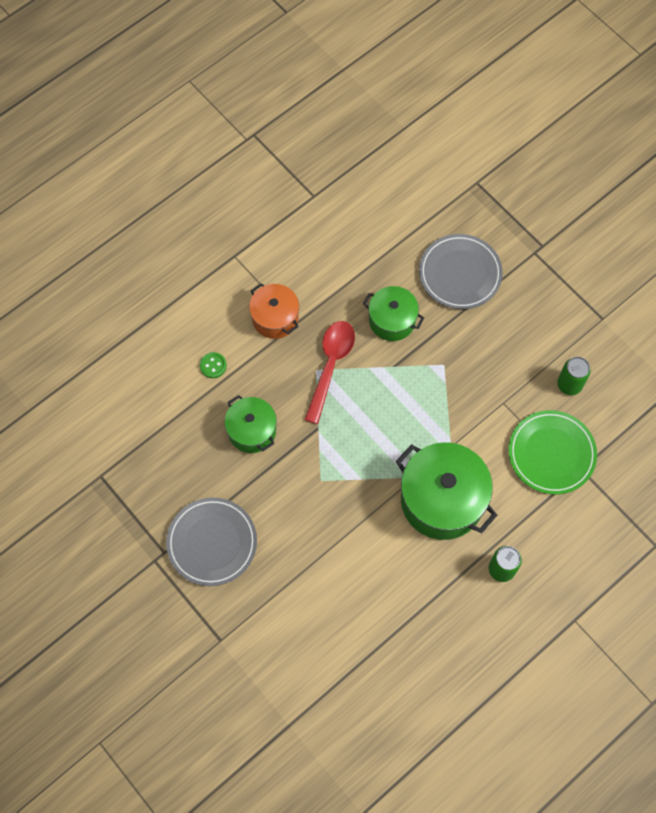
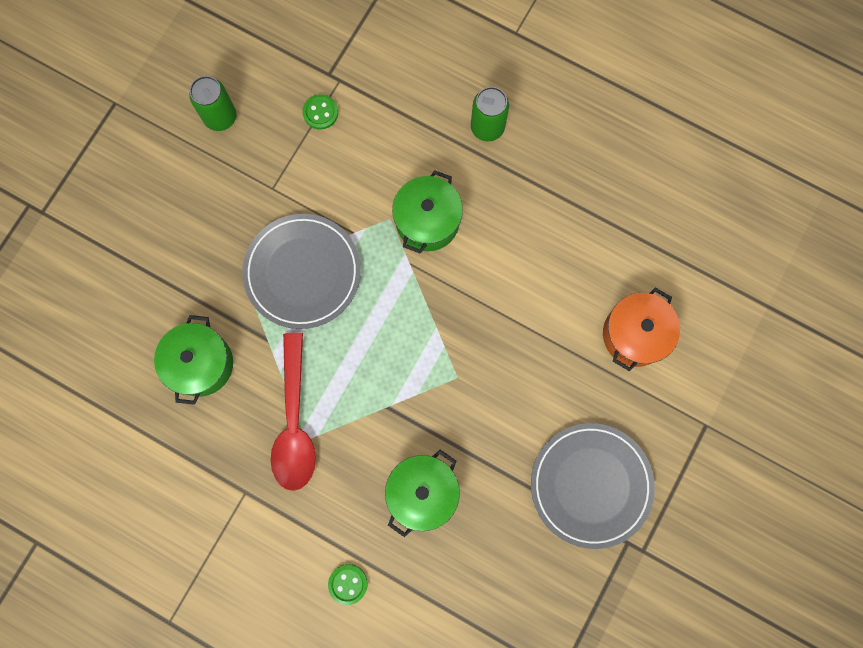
camera: 110 degrees left, 10 degrees up
orange pot [249,283,299,339] -> orange pot moved to [603,288,680,371]
red spoon [305,321,355,424] -> red spoon turned 90 degrees counterclockwise [271,333,316,491]
green pot [396,442,497,540] -> green pot [392,170,463,253], size x0.59
grey plate [419,234,503,309] -> grey plate moved to [243,214,361,329]
green plate [508,410,597,495] -> green button [302,94,338,130]

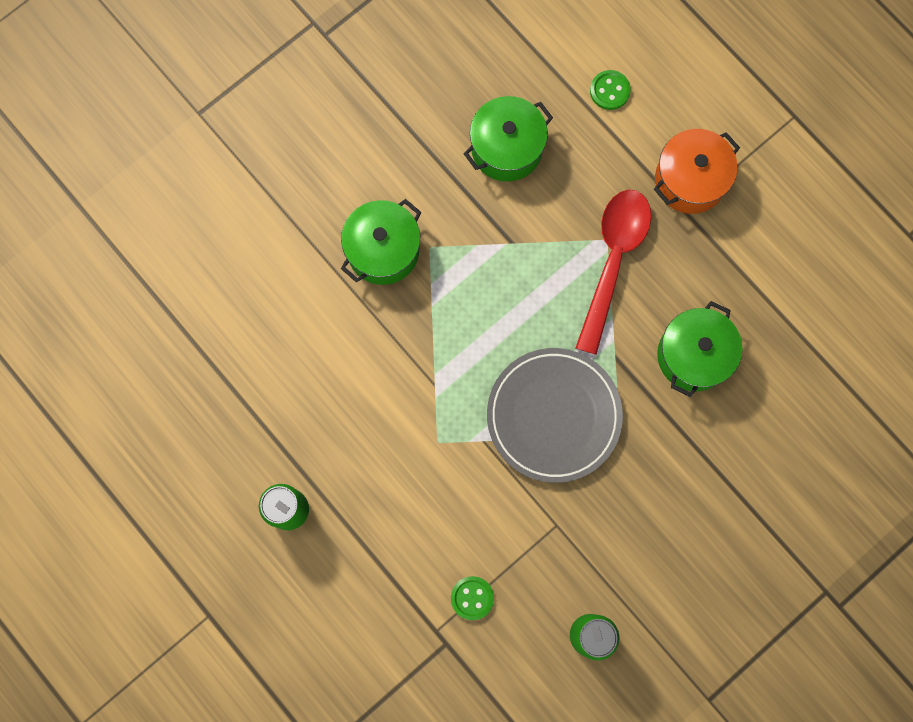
camera: 160 degrees left, 0 degrees up
green pot [392,170,463,253] -> green pot moved to [341,199,421,285]
grey plate [531,423,655,549] -> none
orange pot [603,288,680,371] -> orange pot moved to [654,129,740,214]

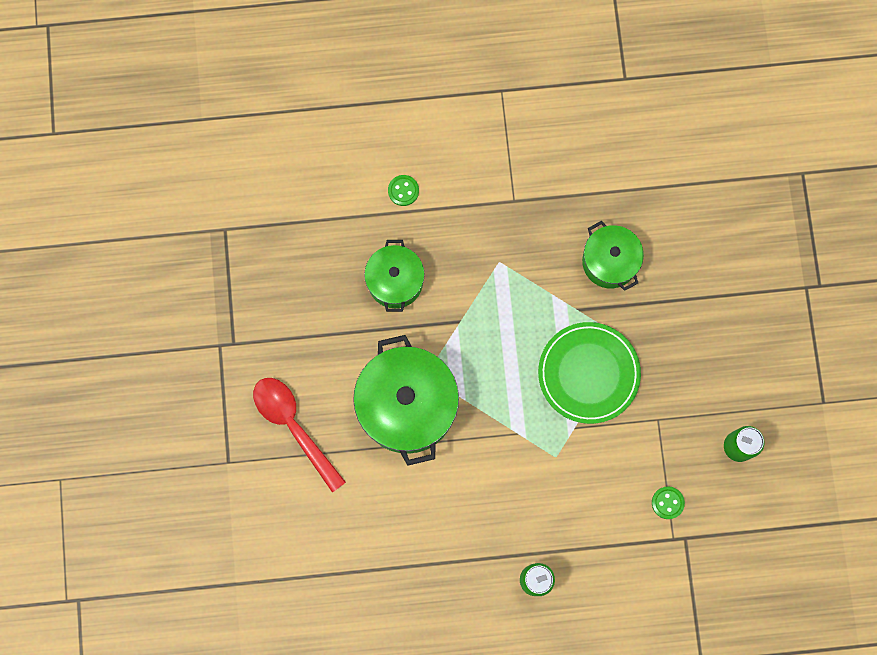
camera: 55 degrees left, 0 degrees up
green pot [341,199,421,285] -> green pot [353,335,459,466], size x1.70
grey plate [487,348,623,483] -> green plate [538,322,641,424]
red spoon [576,190,651,355] -> red spoon moved to [253,378,346,493]
orange pot [654,129,740,214] -> none

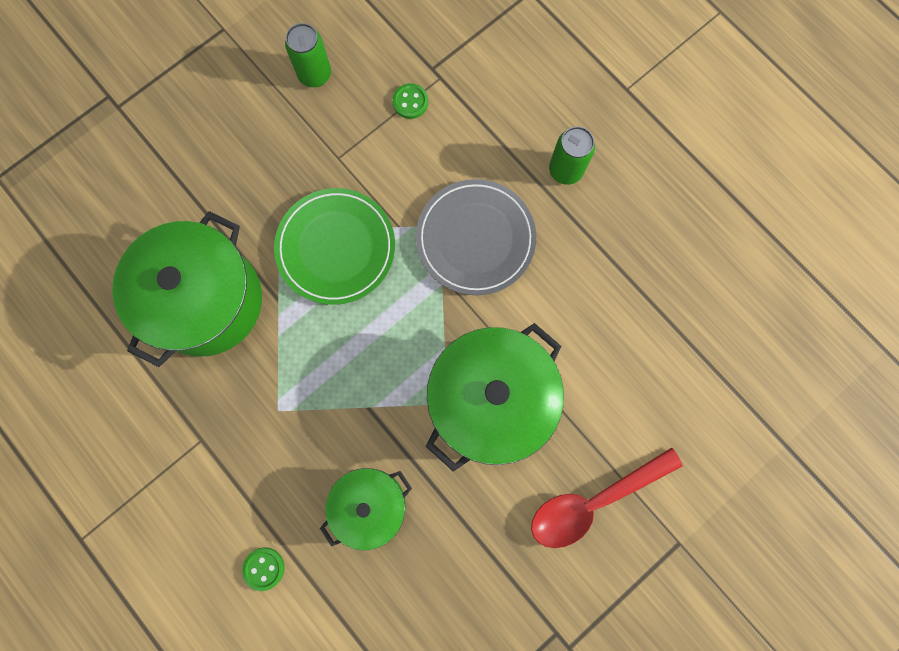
camera: 125 degrees left, 0 degrees up
red spoon [253,378,346,493] -> red spoon turned 45 degrees clockwise [531,448,683,548]
green pot [582,221,644,291] -> green pot [112,211,262,367], size x1.70
none -> grey plate [416,179,536,295]

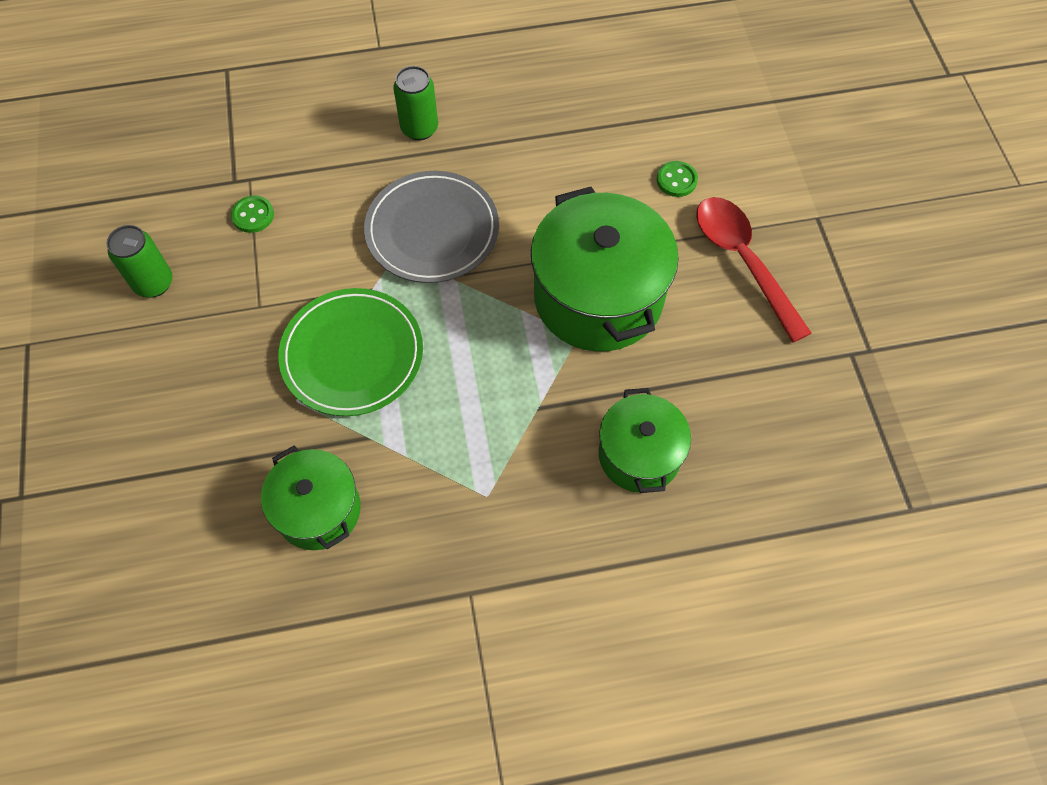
camera: 60 degrees left, 15 degrees down
green pot [112,211,262,367] -> green pot [261,446,361,550], size x0.59
green button [242,547,284,591] -> green button moved to [657,161,698,197]
red spoon [531,448,683,548] -> red spoon turned 150 degrees clockwise [696,197,811,343]

